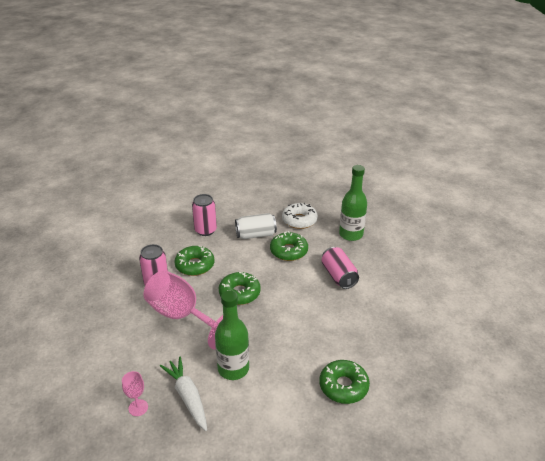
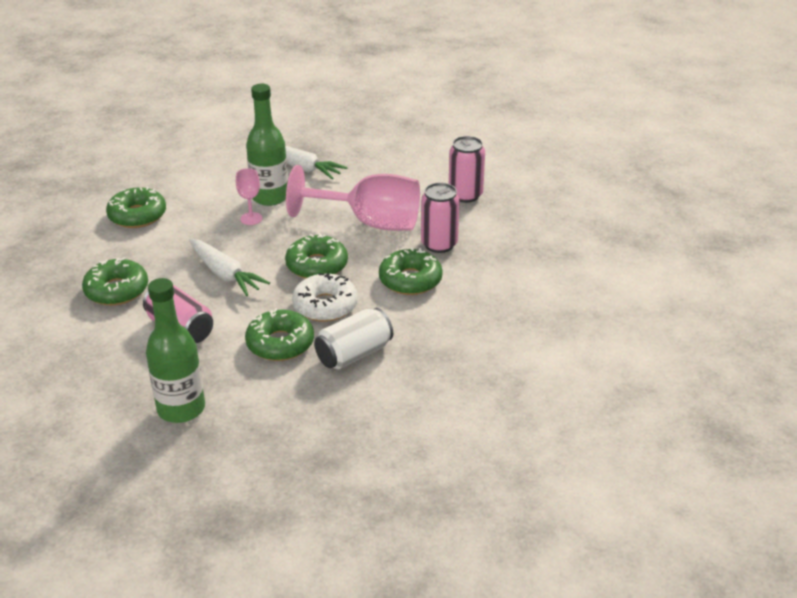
camera: 155 degrees right, 0 degrees up
pink goblet [122,371,148,416] -> pink goblet moved to [236,168,263,225]
pink can [192,194,217,236] -> pink can moved to [449,136,485,203]
white donut [282,203,318,229] -> white donut moved to [292,273,358,322]
none -> green donut [82,257,148,306]
none -> white carrot [189,239,270,296]

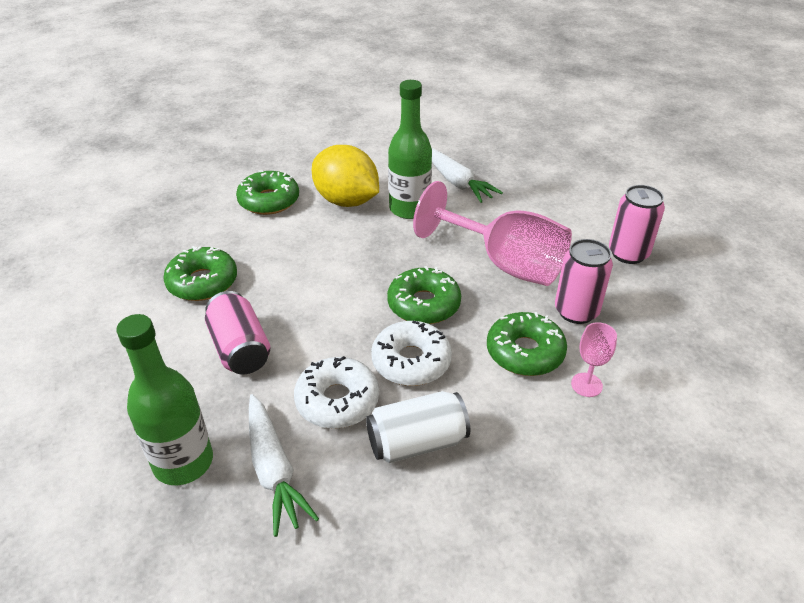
camera: 20 degrees right, 5 degrees up
white carrot [189,239,270,296] -> white carrot moved to [249,394,319,537]
pink goblet [236,168,263,225] -> pink goblet moved to [571,322,617,397]
green donut [245,308,314,361] -> white donut [294,356,379,429]
none -> yellow lemon [312,145,379,207]

